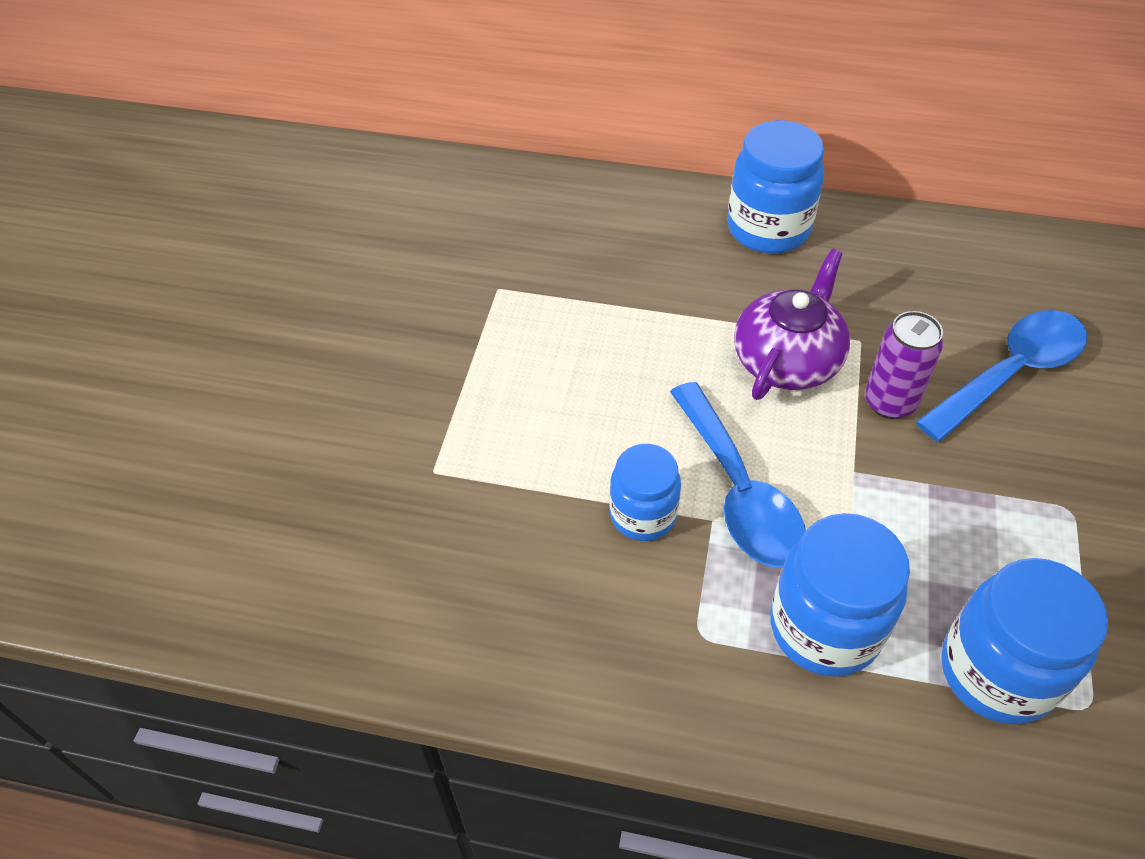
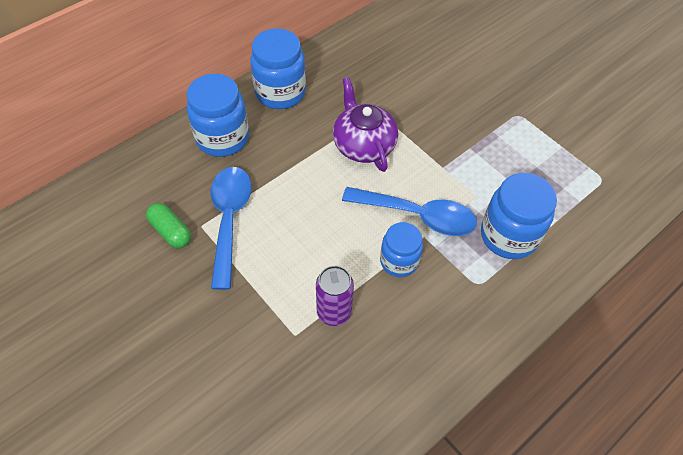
camera: 55 degrees left, 5 degrees up
purple can [865,311,943,419] -> purple can moved to [316,266,354,326]
blue spoon [916,310,1087,442] -> blue spoon moved to [211,167,252,290]
blue jar [942,558,1108,725] -> blue jar moved to [187,74,249,157]
none -> green capsule [146,203,191,248]

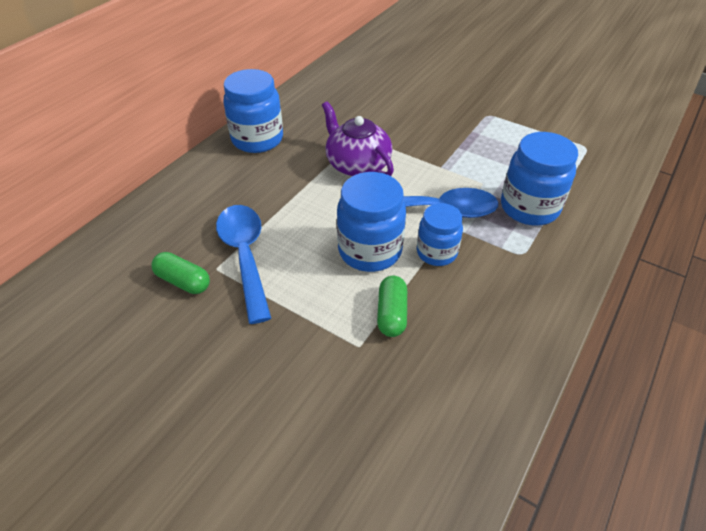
camera: 15 degrees left, 10 degrees down
blue jar [187,74,249,157] -> blue jar moved to [337,172,406,272]
purple can [316,266,354,326] -> green capsule [377,276,407,337]

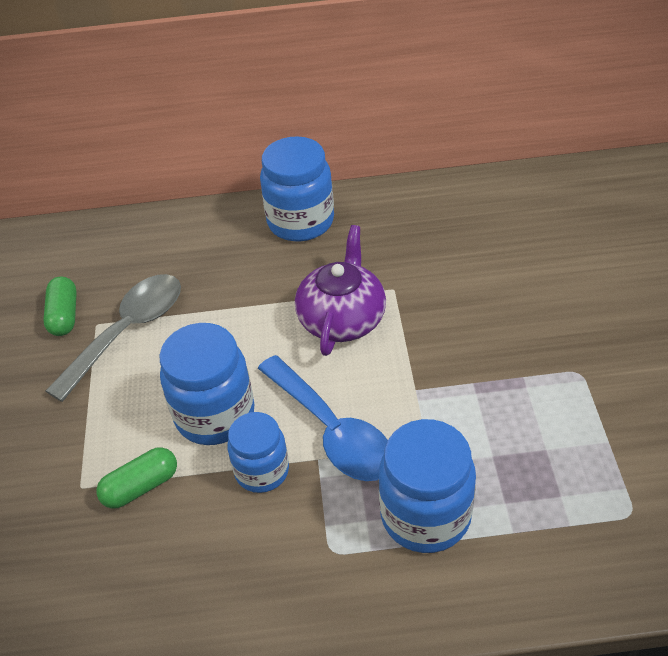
camera: 55 degrees right, 0 degrees up
blue spoon [216,205,271,324] -> grey spoon [46,274,181,402]

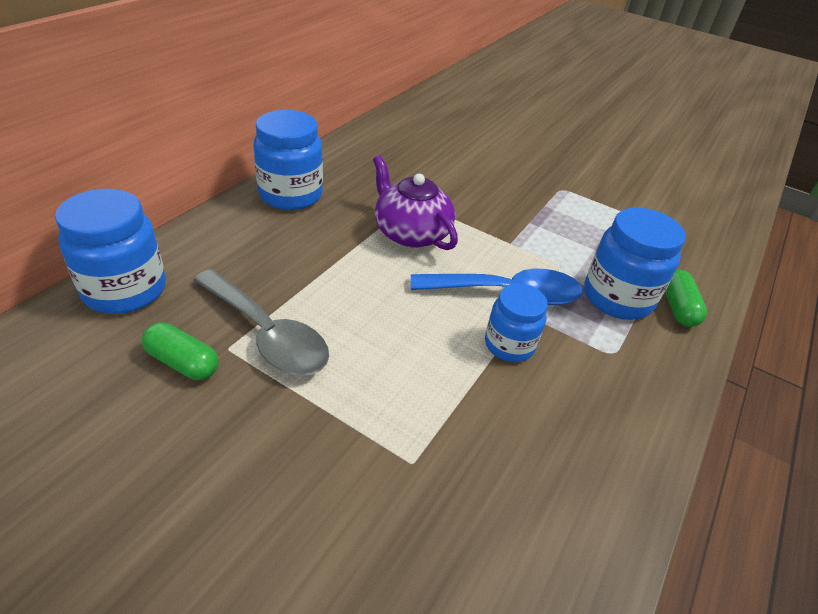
camera: 60 degrees left, 5 degrees down
grey spoon [46,274,181,402] -> grey spoon turned 150 degrees clockwise [193,269,329,376]
green capsule [97,447,177,509] -> green capsule moved to [665,270,707,327]
blue jar [159,323,254,445] -> blue jar moved to [55,188,166,314]

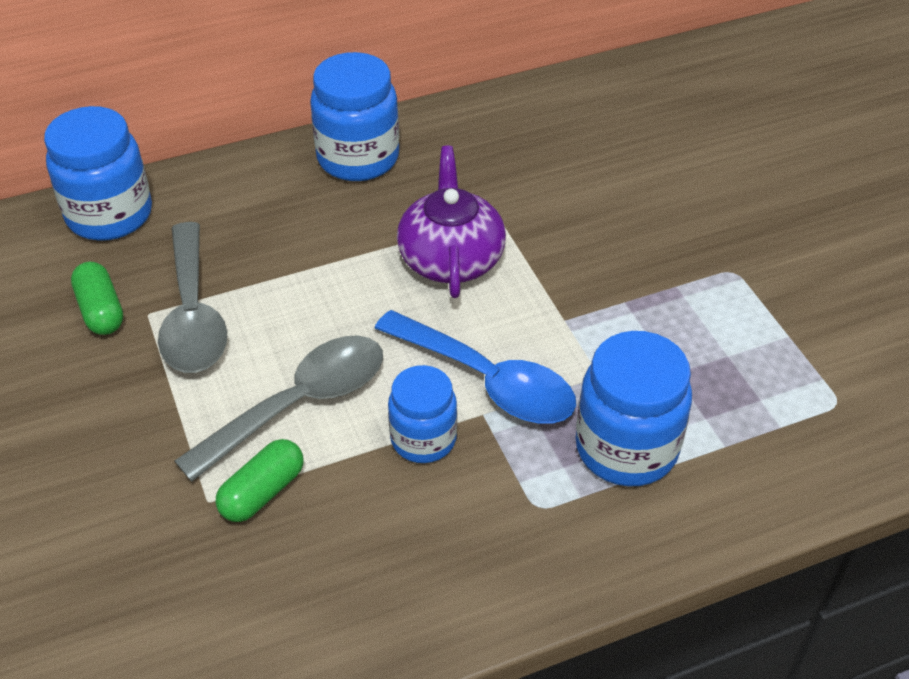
camera: 40 degrees right, 5 degrees up
green capsule [665,270,707,327] -> green capsule moved to [216,439,303,522]
none -> grey spoon [175,335,383,482]

